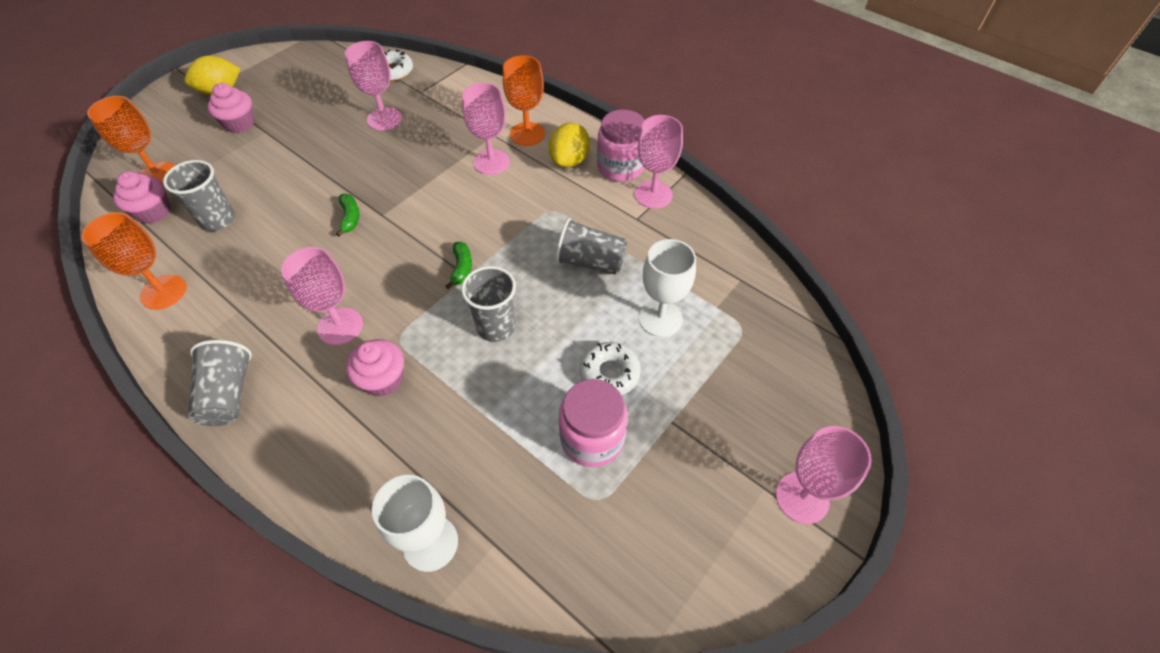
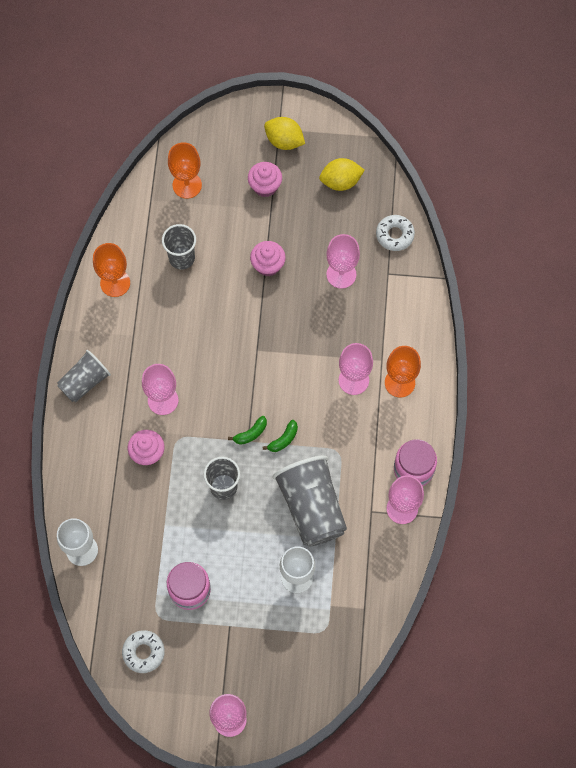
camera: 55 degrees right, 15 degrees up
pink cupcake [113,171,171,224] -> pink cupcake moved to [250,241,286,276]
green banana [336,194,359,236] -> green banana moved to [262,420,298,452]
yellow lemon [549,123,590,167] -> yellow lemon moved to [319,158,365,191]
grey cup [556,218,627,275] -> grey cup [273,455,347,547], size x1.63
white donut [579,342,641,395] -> white donut moved to [122,630,165,673]

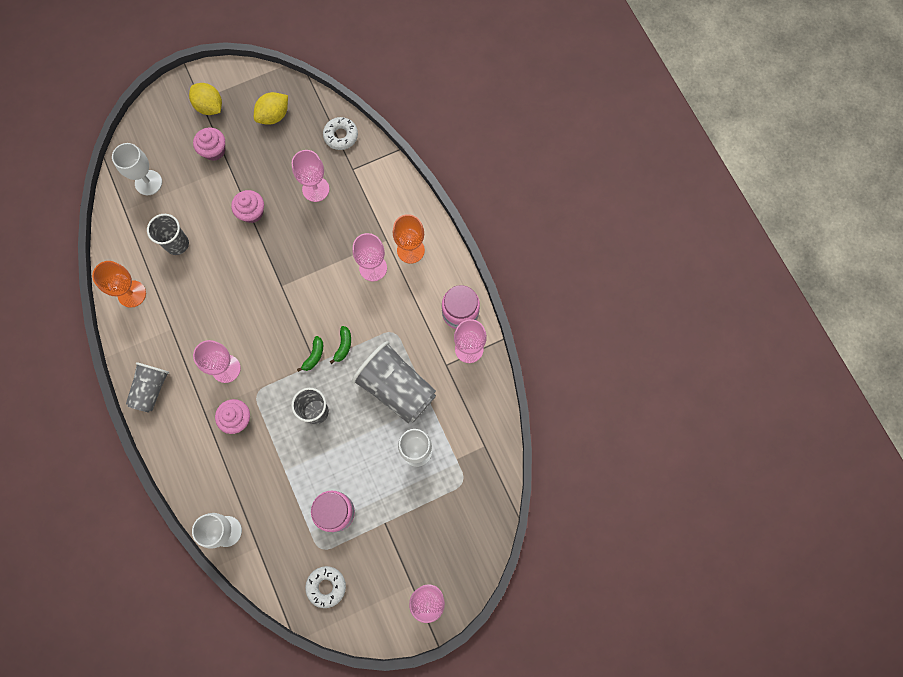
camera: 30 degrees left, 5 degrees up
orange goblet [168,142,202,199] -> white goblet [112,143,162,195]
yellow lemon [264,117,305,150] -> yellow lemon turned 45 degrees clockwise [189,83,222,115]

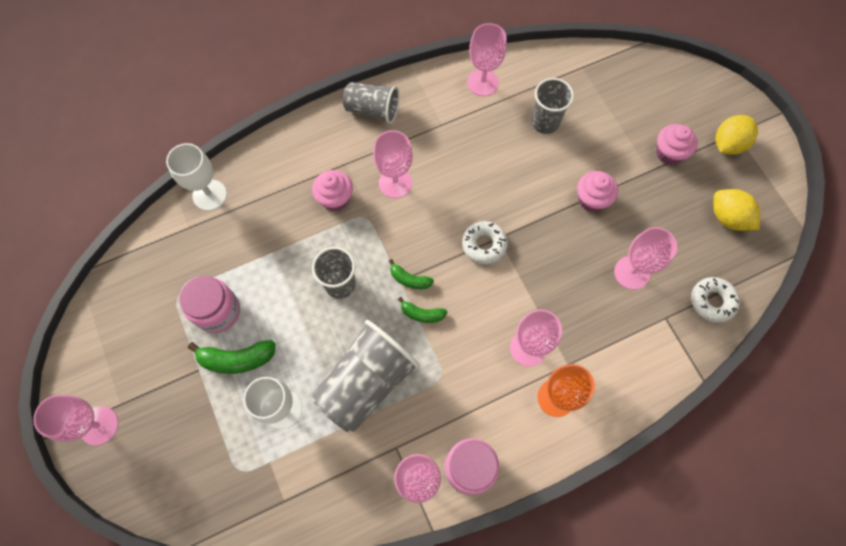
camera: 90 degrees right, 5 degrees down
orange goblet [92,261,146,308] -> pink goblet [467,23,507,96]
white goblet [112,143,162,195] -> none
white donut [305,566,346,608] -> white donut moved to [462,221,508,264]
none -> green banana [188,340,276,374]

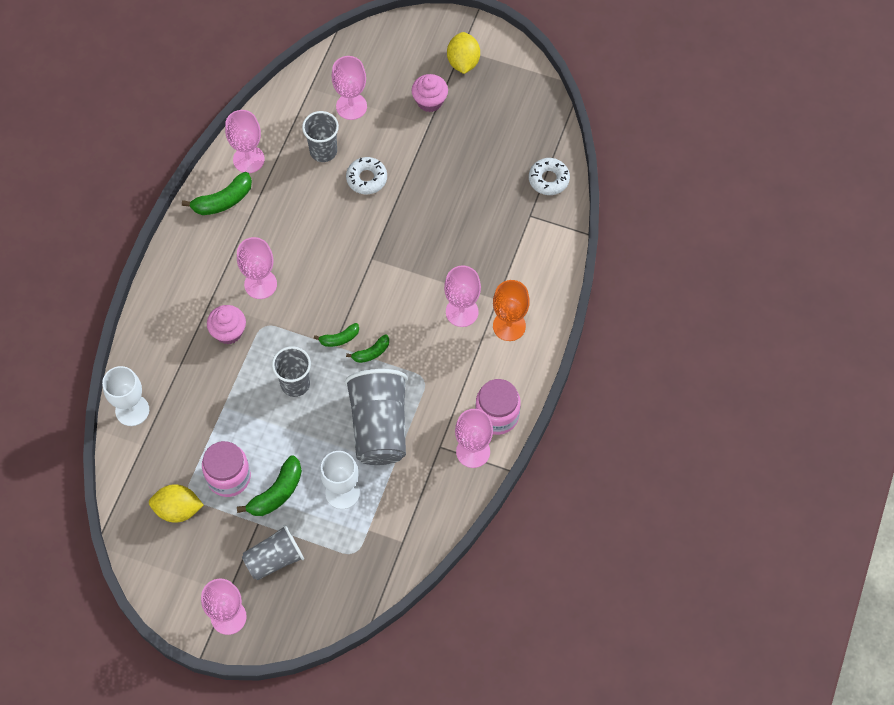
camera: 45 degrees left, 5 degrees down
grey cup [343,82,399,124] -> grey cup moved to [242,525,304,580]
white donut [462,221,508,264] -> white donut moved to [346,157,387,194]
pink cupcake [577,171,618,212] -> none
pink goblet [614,227,677,290] -> pink goblet moved to [332,56,367,120]
yellow lemon [713,189,760,231] -> yellow lemon moved to [149,484,203,523]
none -> green banana [182,172,252,215]

